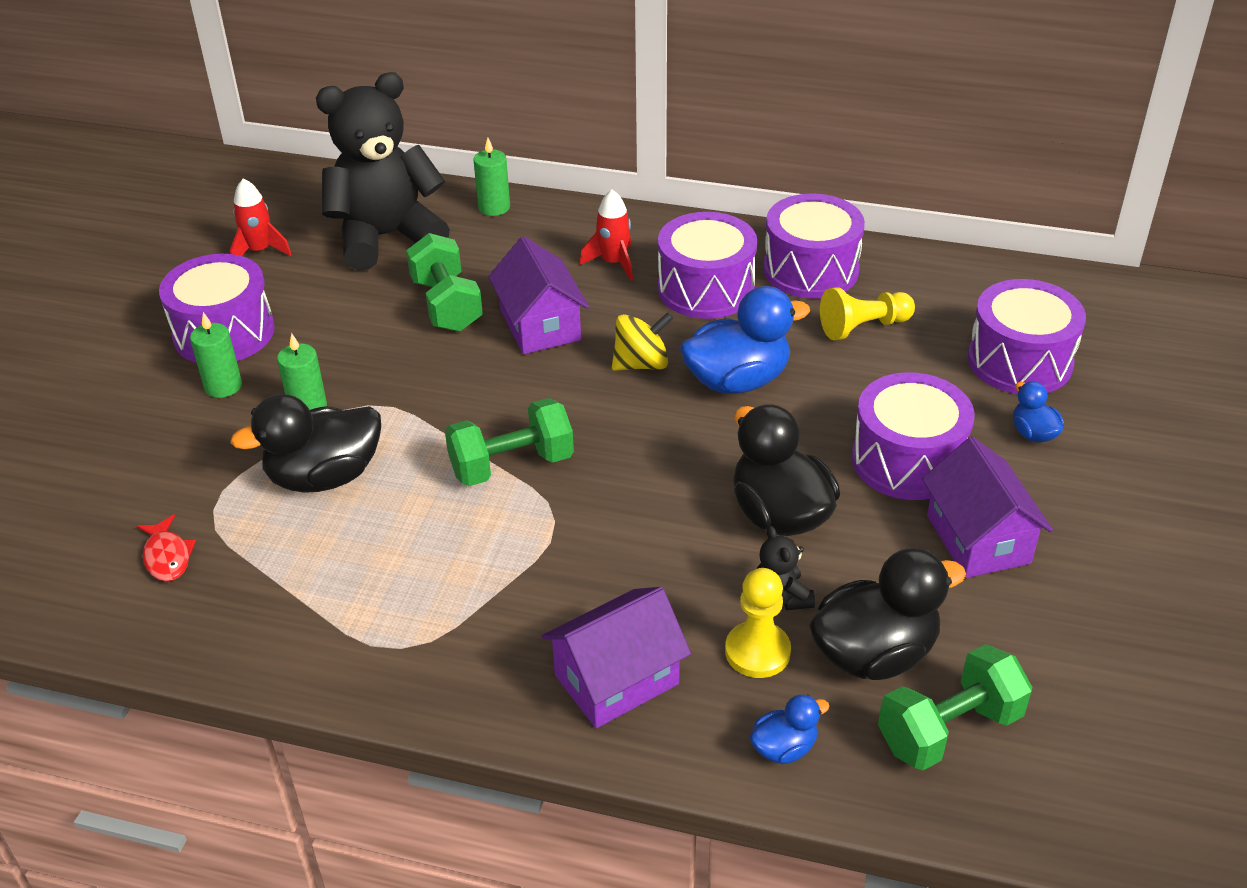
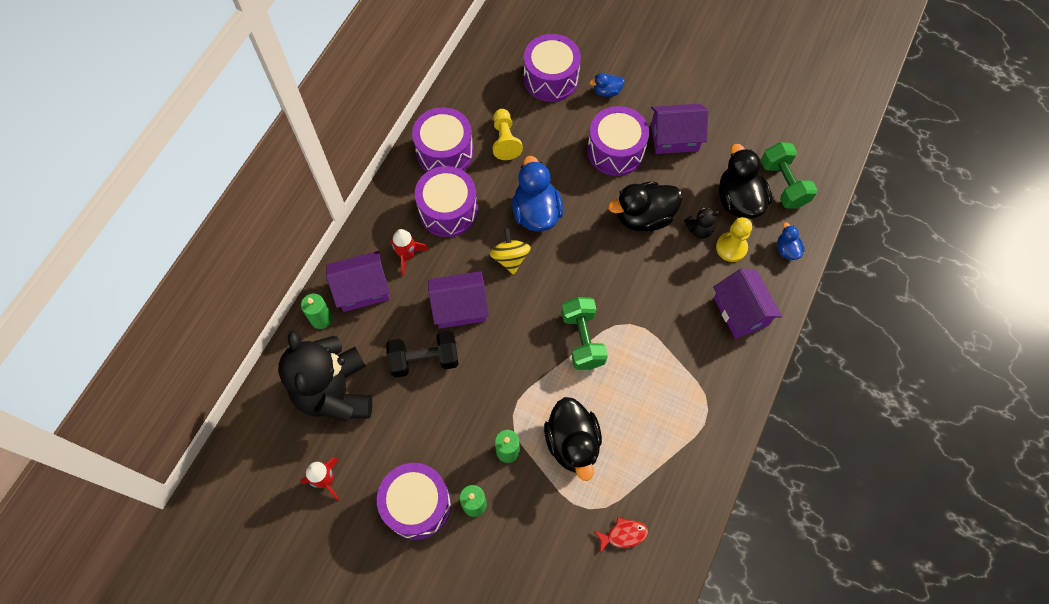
camera: 80 degrees left, 25 degrees up
green dumbbell [406,233,483,332] -> black dumbbell [386,331,459,378]
none -> purple house [326,251,390,312]

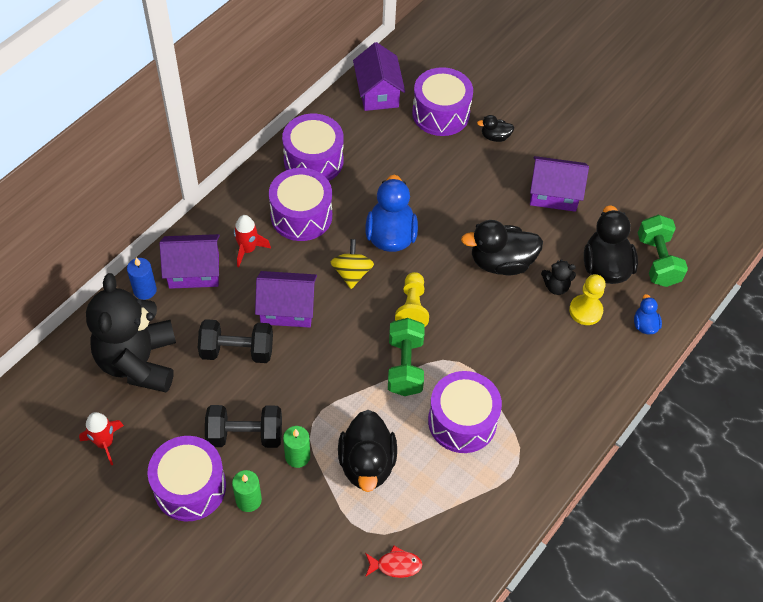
camera: 10 degrees right, 10 degrees down
green candle [301,294,332,329] -> blue candle [127,258,157,300]
yellow pawn [492,109,523,160] -> yellow pawn moved to [395,272,429,326]
purple drum [587,106,649,176] -> purple drum moved to [428,371,502,453]
blue duck [590,73,625,97] -> black duck [477,115,515,142]
purple house [713,268,782,339] -> purple house moved to [353,42,405,111]
none -> black dumbbell [205,405,282,448]

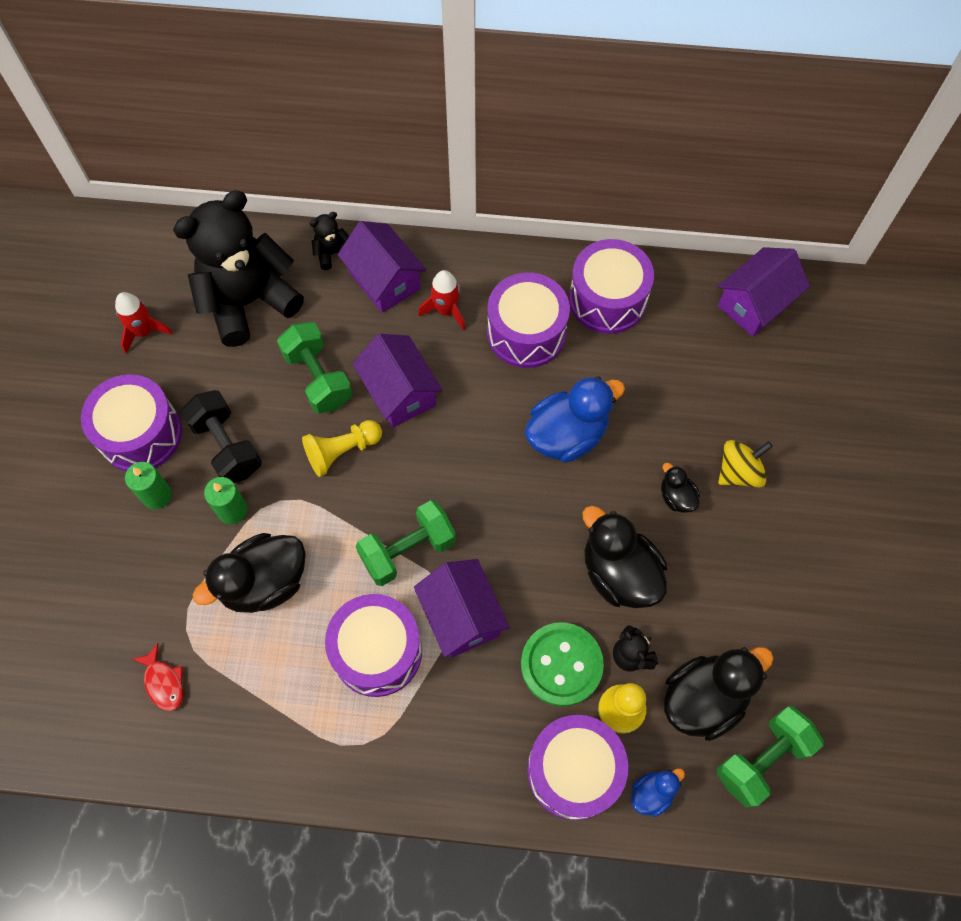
camera: 60 degrees right, 10 degrees up
blue candle [127,258,157,300] -> black teddy bear [310,212,349,270]
black dumbbell [198,319,273,363] -> green dumbbell [277,322,353,414]
yellow spinning top [331,239,374,289] -> yellow spinning top moved to [718,440,773,488]
yellow pawn [395,272,429,326] -> yellow pawn moved to [302,420,382,477]
purple drum [412,67,473,136] -> purple drum moved to [527,715,628,820]
black duck [477,115,515,142] -> black duck moved to [661,463,700,513]
purple house [530,156,589,212] -> purple house moved to [414,559,510,658]
none -> green button [521,622,604,707]

